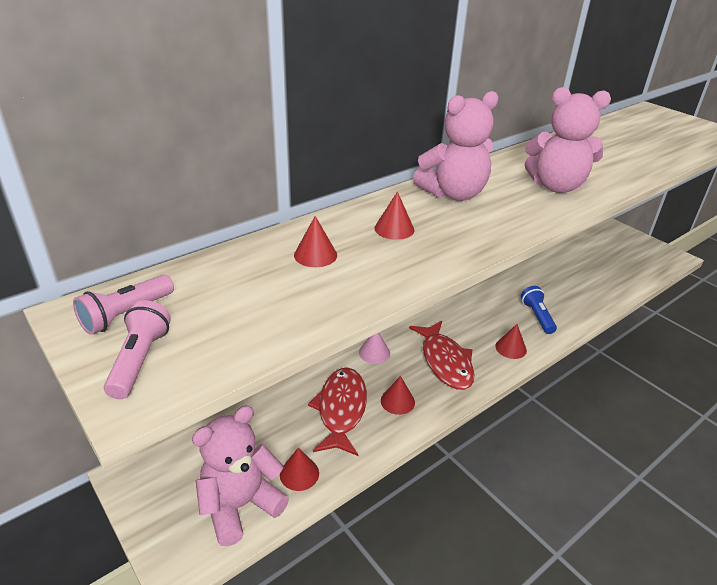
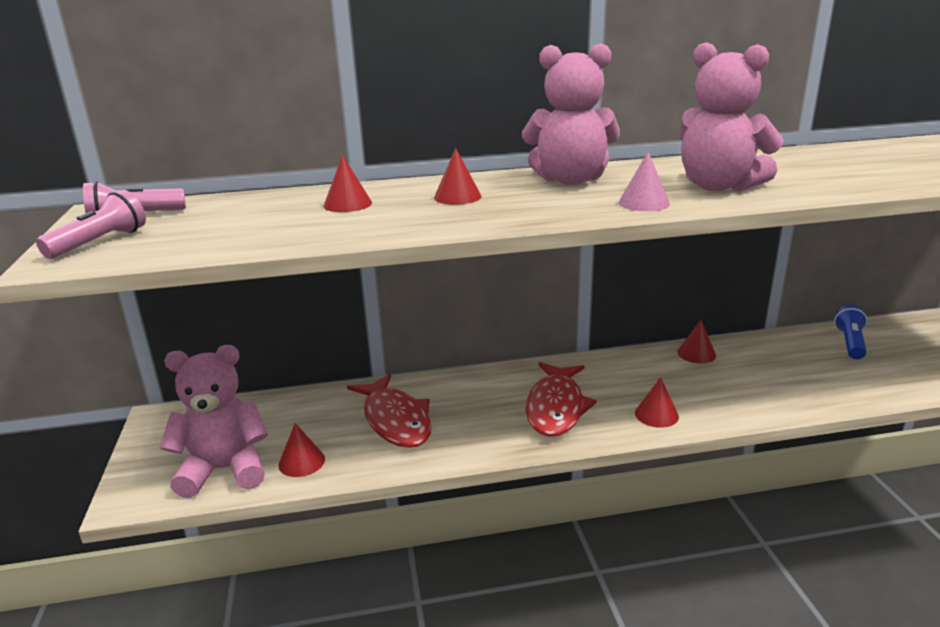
camera: 30 degrees right, 10 degrees down
red fish [308,367,367,456] -> red fish turned 120 degrees clockwise [347,374,432,448]
pink cone [359,333,390,364] -> pink cone moved to [618,152,670,211]
red cone [381,376,415,415] -> red cone moved to [677,320,716,363]
blue flashlight [521,286,557,334] -> blue flashlight moved to [834,305,867,359]

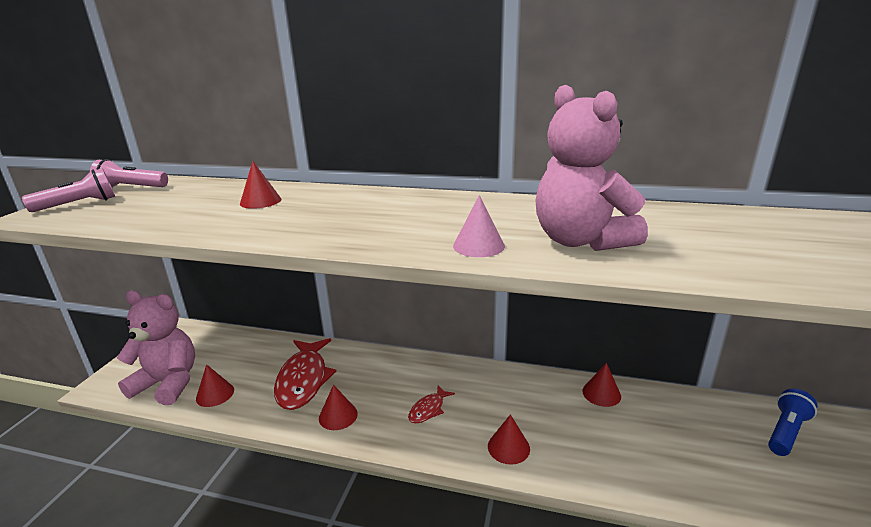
camera: 25 degrees right, 0 degrees up
red cone [434,148,482,205] -> red cone moved to [319,385,358,430]
pink teddy bear [522,43,620,185] -> none
red fish [525,362,597,437] -> red fish [408,386,455,423], size x0.49

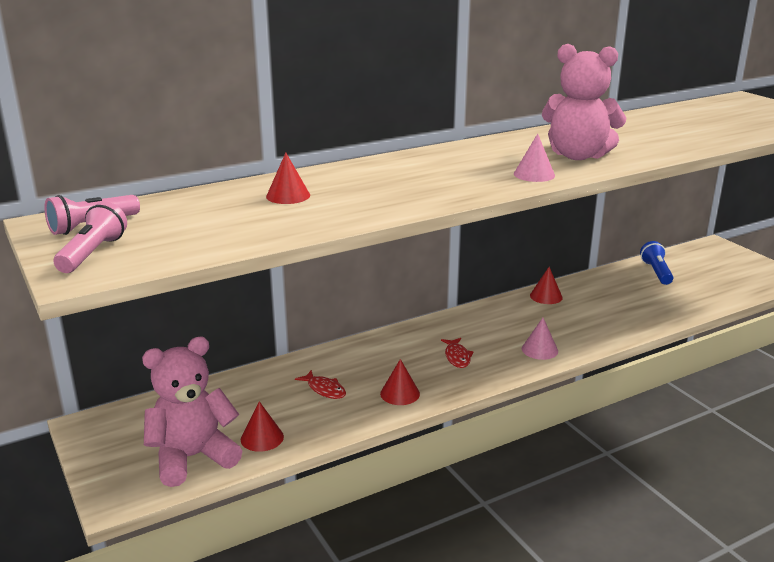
camera: 45 degrees left, 0 degrees up
red fish [274,338,336,410] -> red fish [295,370,346,399], size x0.49
red cone [488,414,530,465] -> pink cone [522,318,558,360]

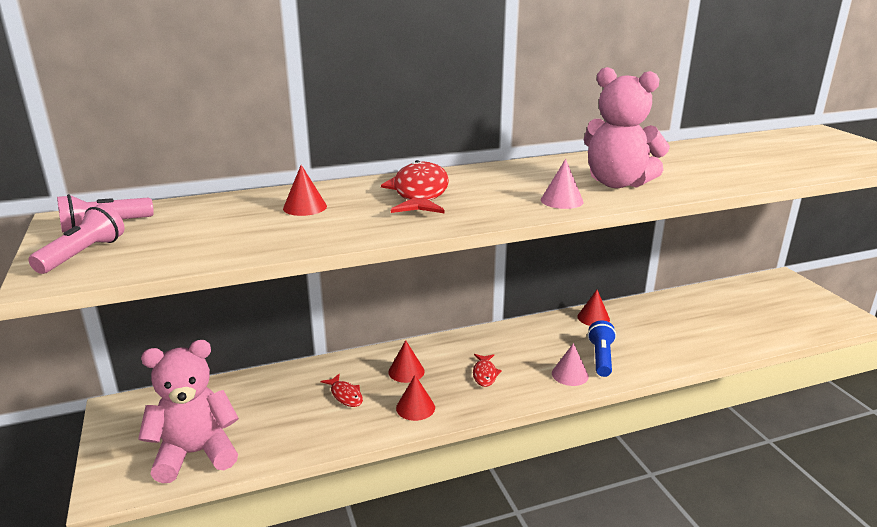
camera: 10 degrees right, 0 degrees up
red cone [241,401,284,452] -> red cone moved to [388,340,425,383]
blue flashlight [640,241,673,285] -> blue flashlight moved to [588,320,616,377]
none -> red fish [381,160,449,213]

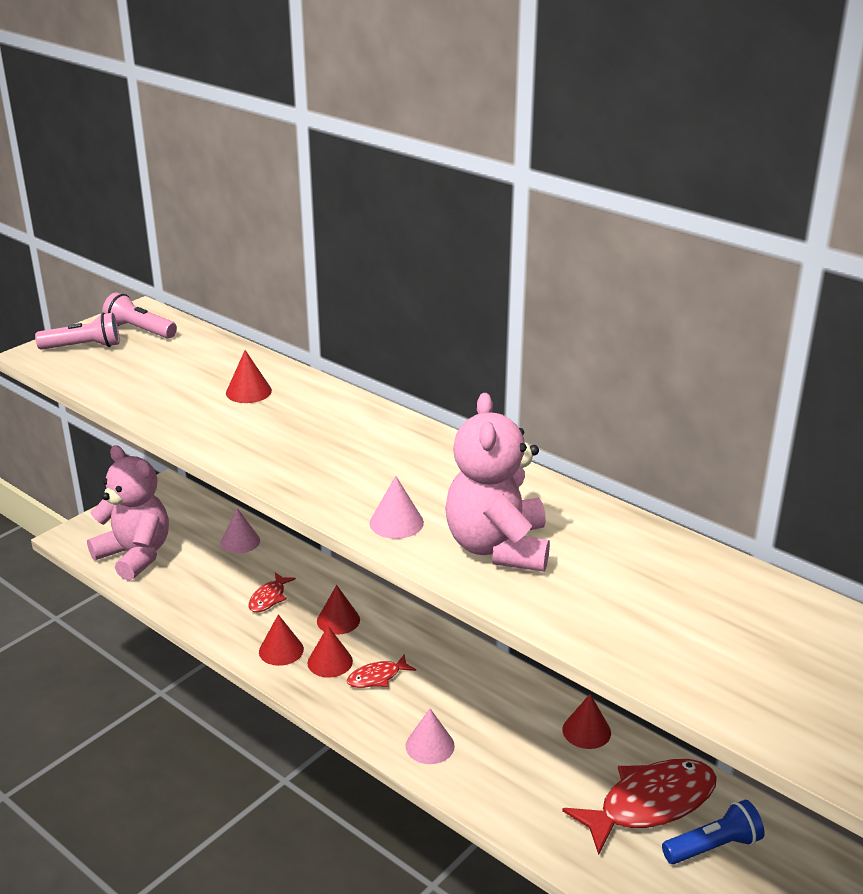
camera: 60 degrees right, 5 degrees up
red fish [381,160,449,213] -> red fish moved to [562,759,717,855]
blue flashlight [588,320,616,377] -> blue flashlight moved to [662,800,765,864]
none -> pink cone [220,508,260,554]
none -> red cone [307,626,353,678]

